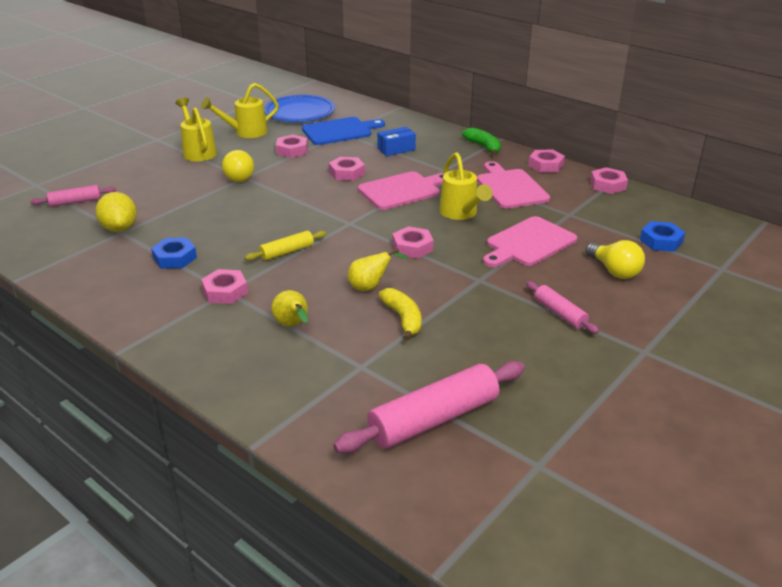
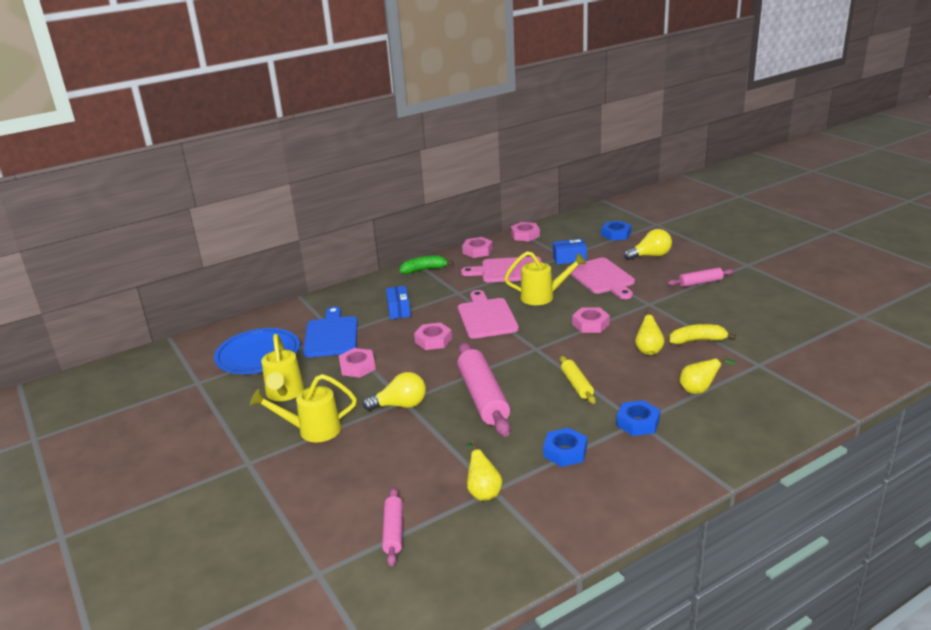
camera: 70 degrees left, 5 degrees down
yellow lemon [95,192,137,232] -> yellow pear [467,439,503,501]
pink nut [201,269,248,304] -> blue nut [616,400,660,436]
pink rolling pin [333,361,525,453] -> pink rolling pin moved to [457,342,511,437]
none -> blue box [553,239,587,264]

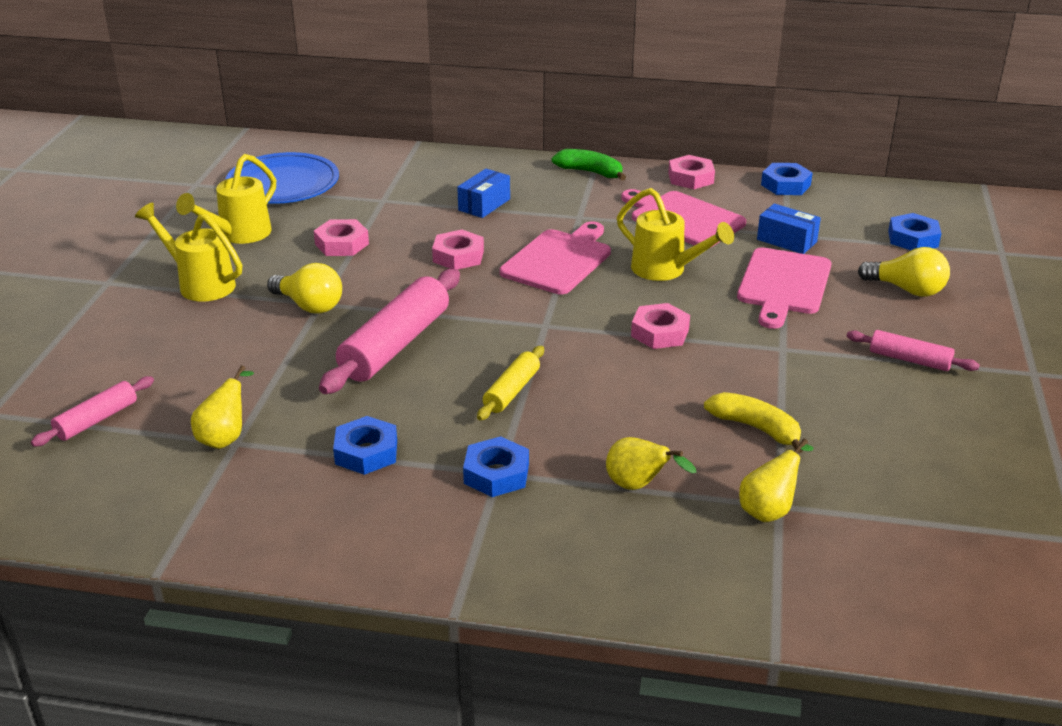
camera: 40 degrees right, 5 degrees up
blue cutting board [303,307,358,357] -> none
pink nut [511,222,540,242] -> blue nut [761,163,813,195]
yellow pear [635,307,665,355] -> yellow pear moved to [739,439,814,522]

